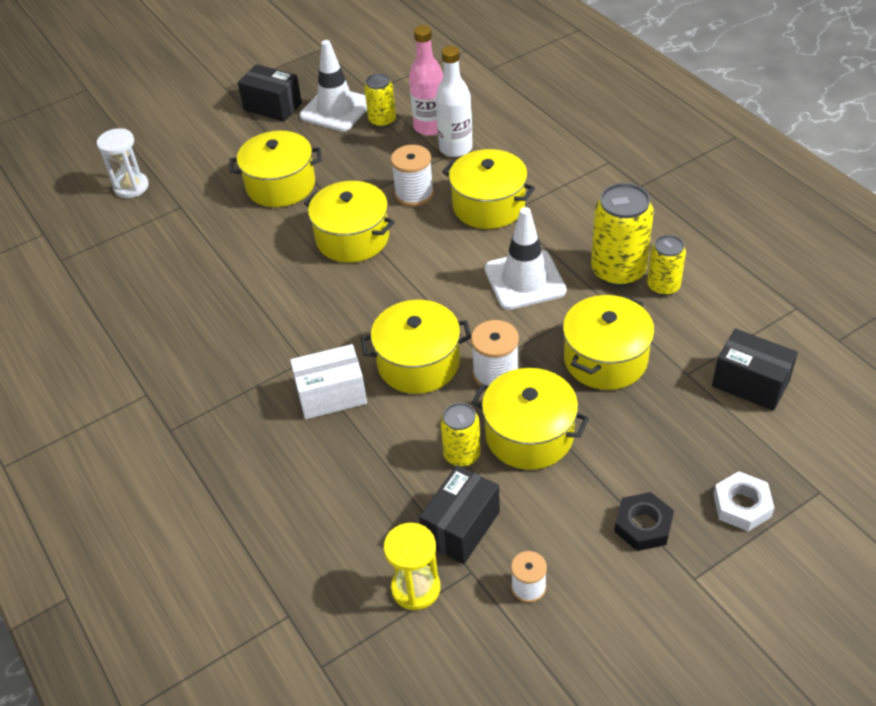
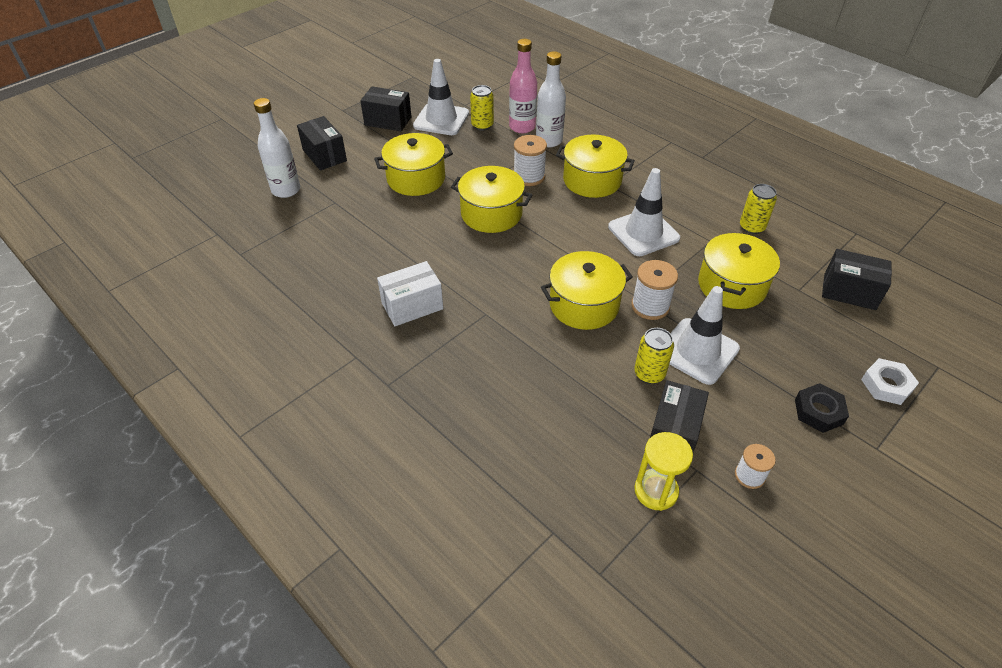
camera: 15 degrees left, 0 degrees up
white hourglass [97,128,149,198] -> white bottle [254,98,300,198]
white box [290,344,367,419] -> white box moved to [377,261,443,326]
yellow pot [472,368,589,470] -> white traffic cone [669,286,740,385]
yellow can [591,183,654,287] -> none
none -> black box [297,116,347,171]

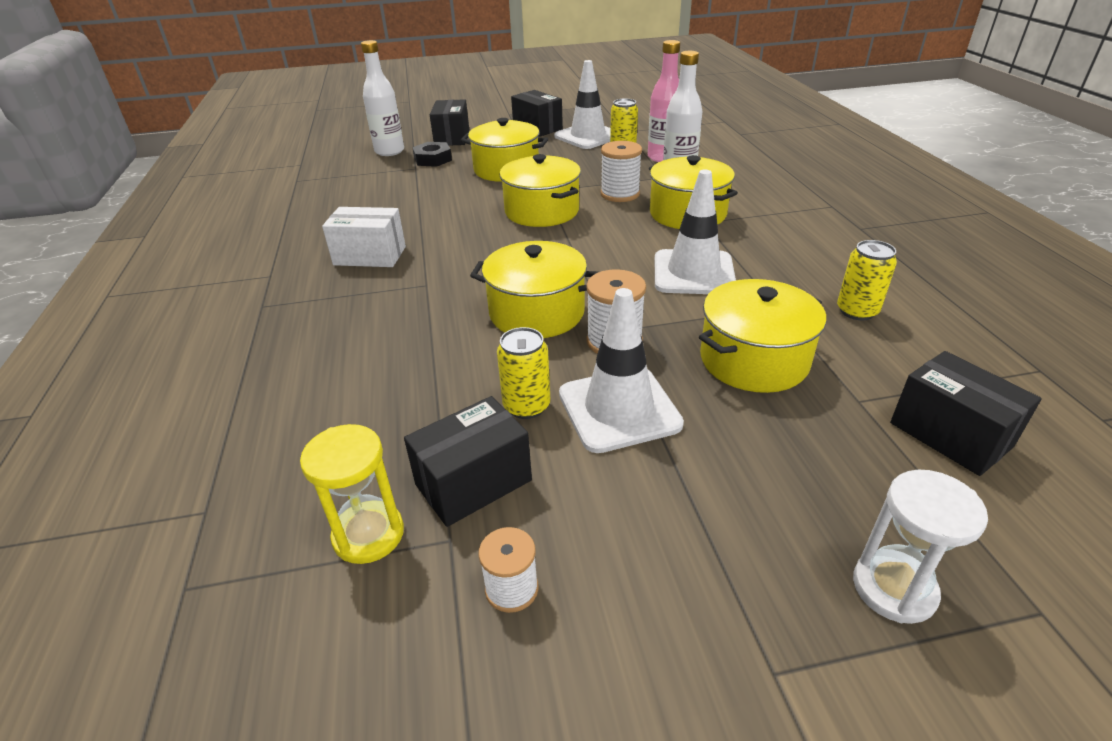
camera: 35 degrees right, 10 degrees down
black nut [795,383,849,433] -> black nut moved to [412,142,452,167]
white nut [861,358,919,405] -> white hourglass [853,469,988,624]

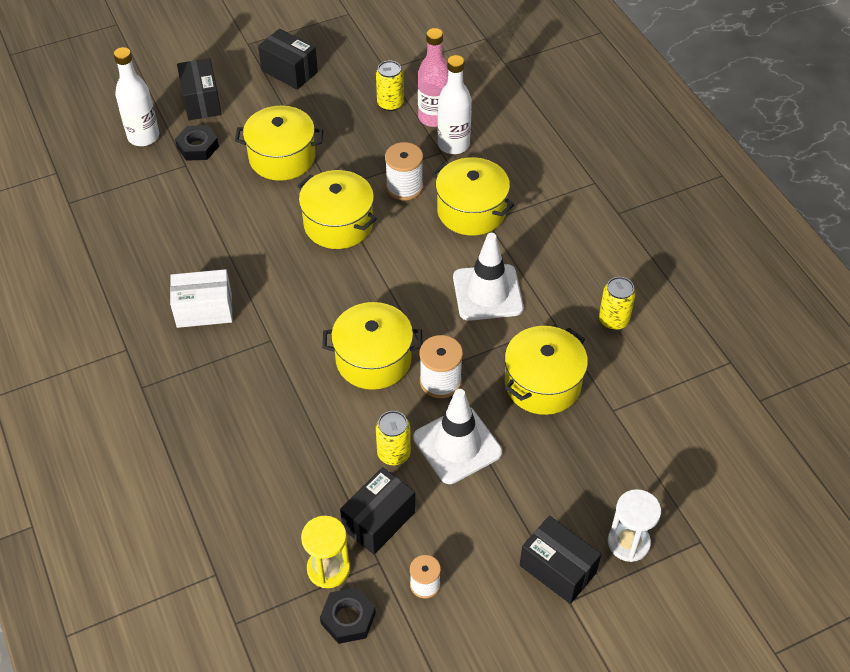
camera: 15 degrees left, 15 degrees up
white traffic cone [554,60,611,149] -> none
black box [890,351,1042,476] -> black box moved to [520,516,601,604]
none -> black nut [320,587,376,644]

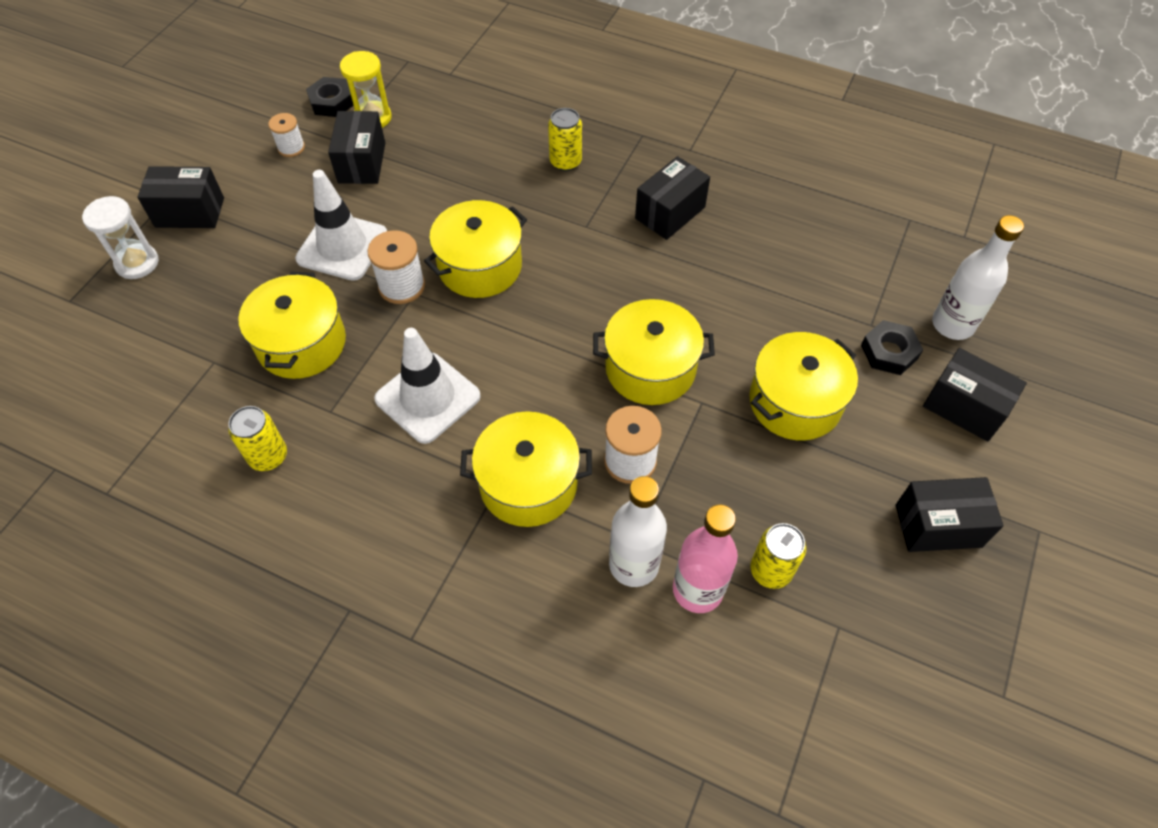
camera: 140 degrees right, 5 degrees up
white box [170,269,233,328] -> black box [635,156,710,240]
yellow can [376,411,411,465] -> yellow can moved to [548,108,582,171]

